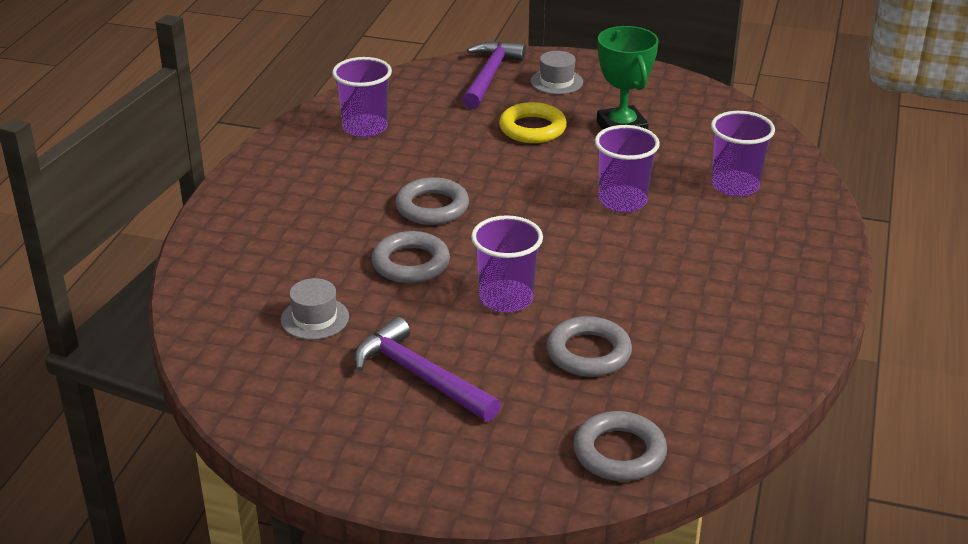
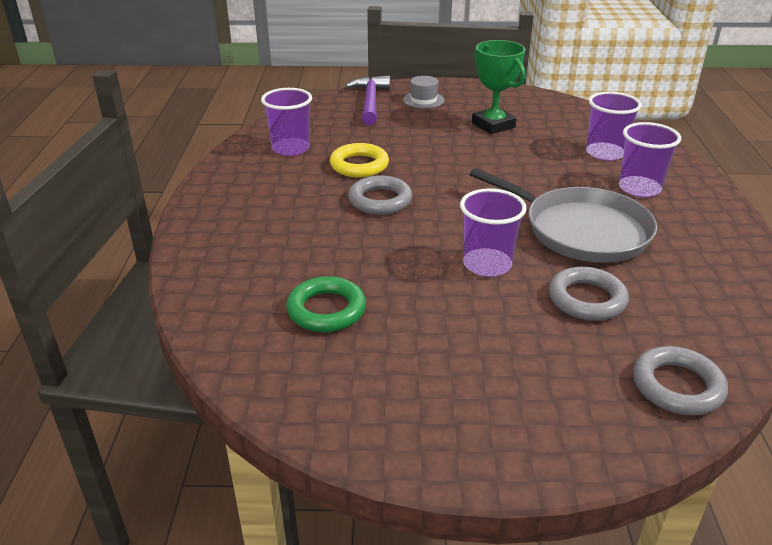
camera: 15 degrees left, 0 degrees up
grey hat [281,278,349,340] -> green ring [286,276,366,332]
purple hammer [354,317,501,422] -> none
grey ring [372,231,450,283] -> none
yellow ring [499,102,567,143] -> yellow ring moved to [330,143,389,177]
purple cup [595,125,660,213] -> purple cup moved to [619,122,681,197]
none -> grey pan [470,168,657,263]

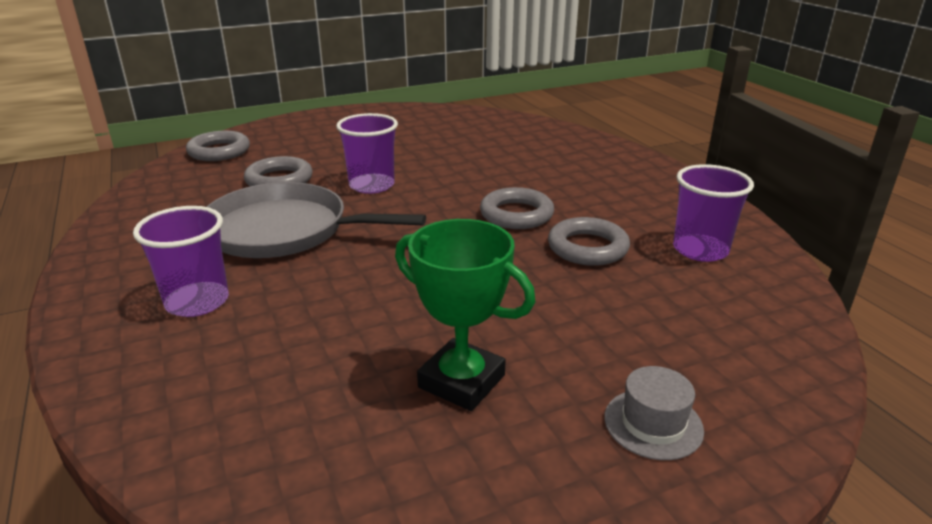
camera: 155 degrees right, 5 degrees down
green ring [286,276,366,332] -> none
yellow ring [330,143,389,177] -> grey ring [548,217,630,266]
purple hammer [345,76,390,125] -> none
purple cup [586,92,642,161] -> none

